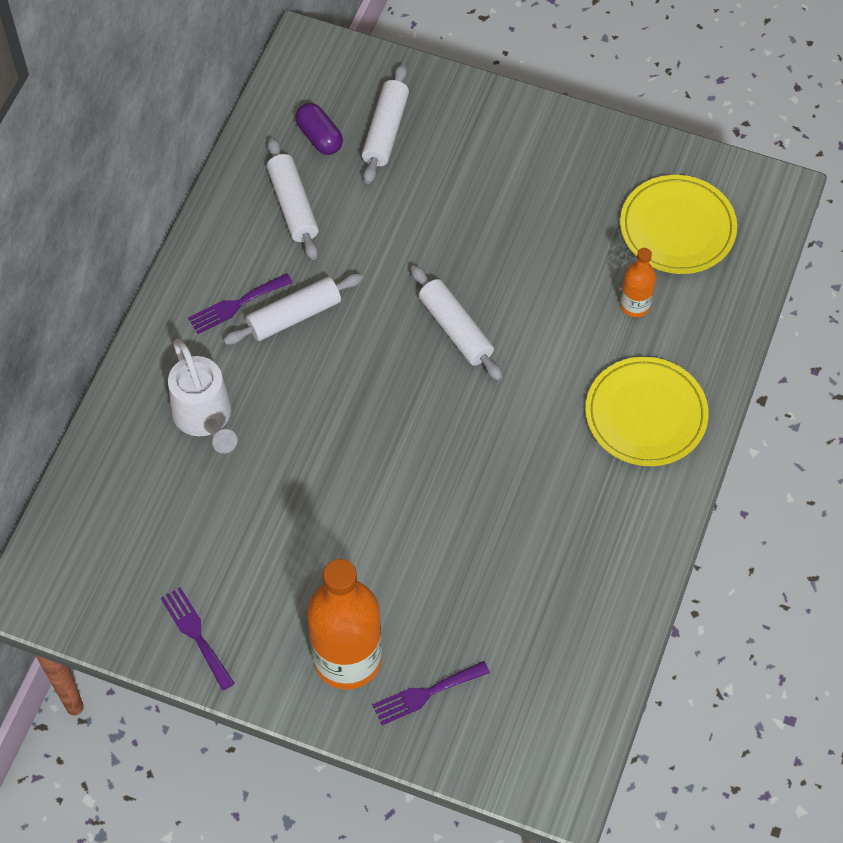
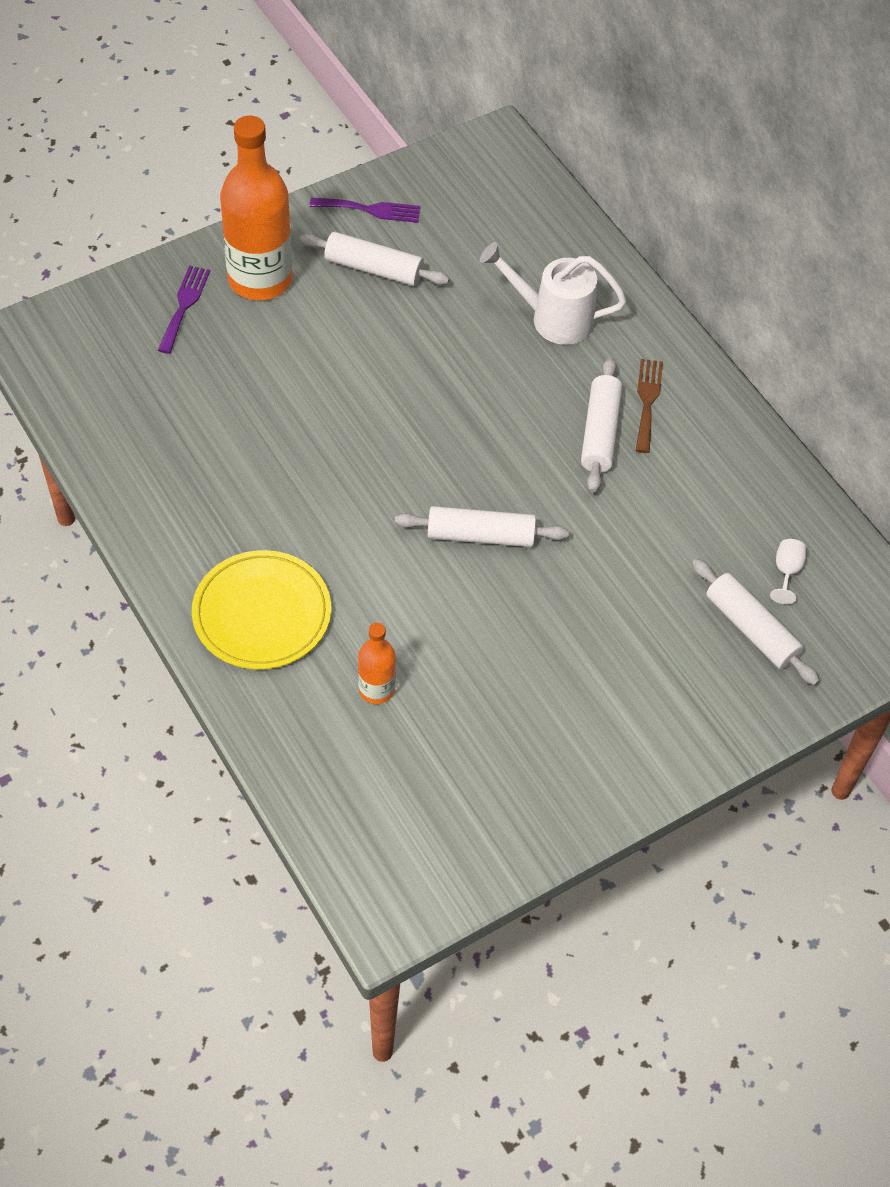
camera: 125 degrees right, 5 degrees down
purple fork [188,273,293,334] -> brown fork [636,359,663,453]
white rolling pin [267,138,319,260] -> white rolling pin moved to [300,232,450,286]
purple capsule [295,103,343,155] -> white goblet [770,539,806,604]
yellow plate [620,175,737,274] -> none

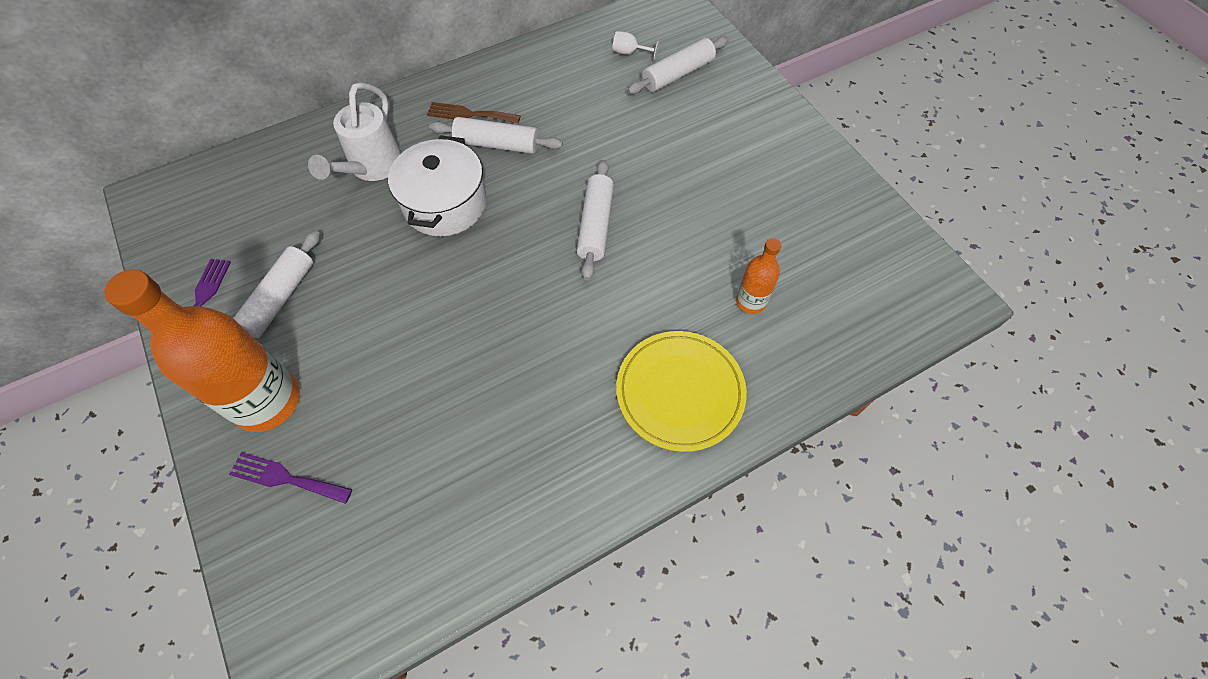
camera: 85 degrees left, 5 degrees up
none -> white pot [388,135,487,236]

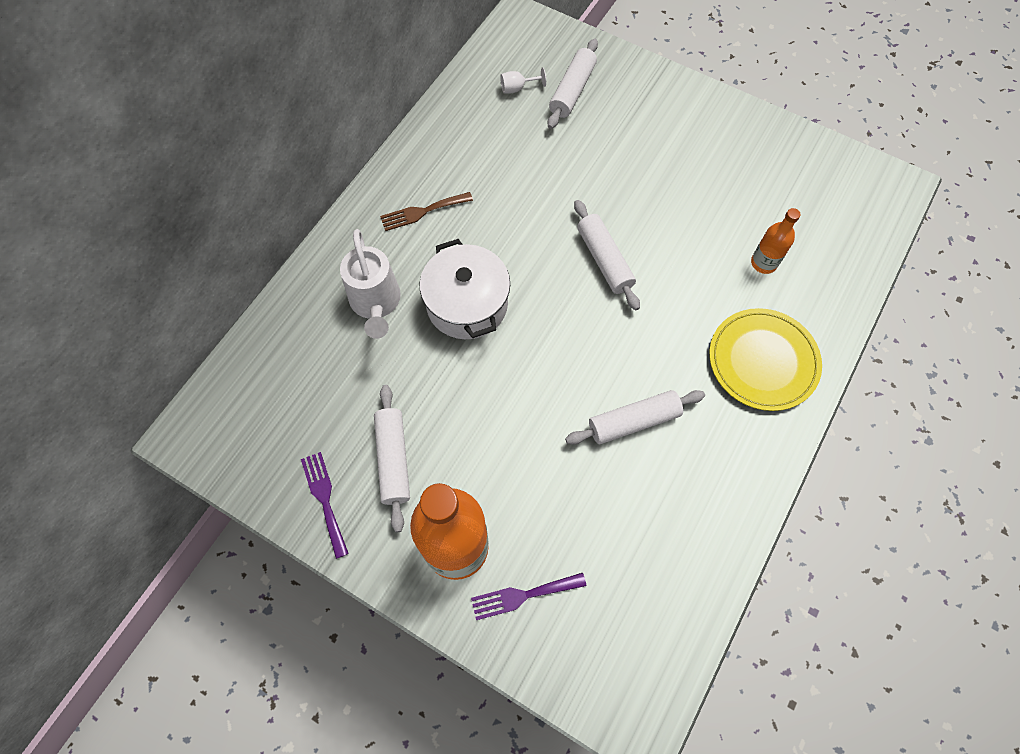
camera: 30 degrees left, 5 degrees up
white rolling pin [429,117,563,154] -> white rolling pin moved to [565,390,705,445]

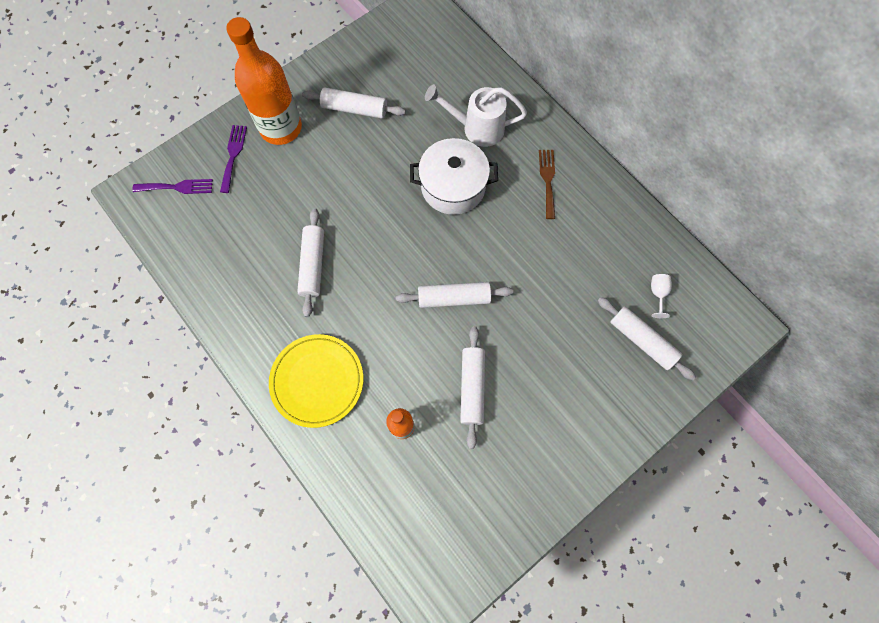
camera: 110 degrees right, 5 degrees up
purple fork [301,452,349,559] -> purple fork moved to [133,179,213,194]
none -> white rolling pin [460,326,485,449]

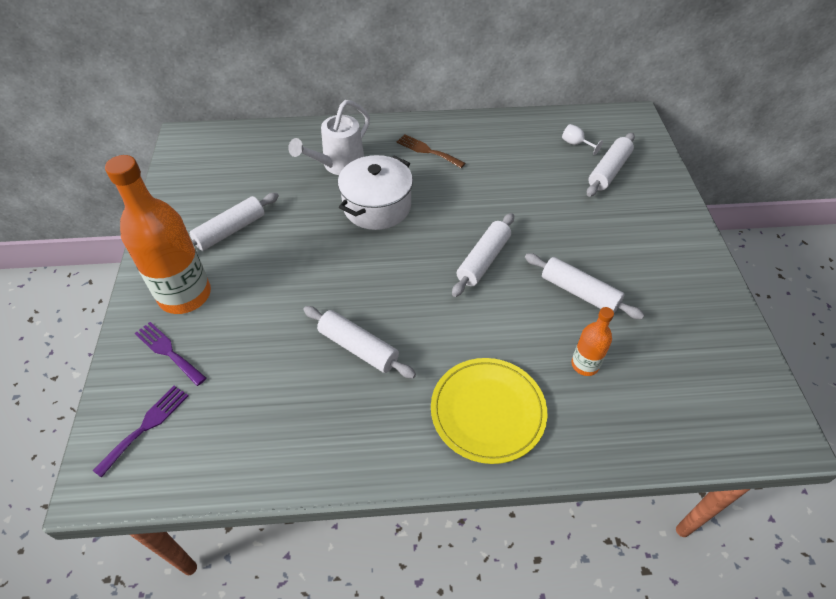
camera: 55 degrees left, 20 degrees down
white rolling pin [598,297,696,380] -> white rolling pin turned 45 degrees counterclockwise [587,133,635,197]

